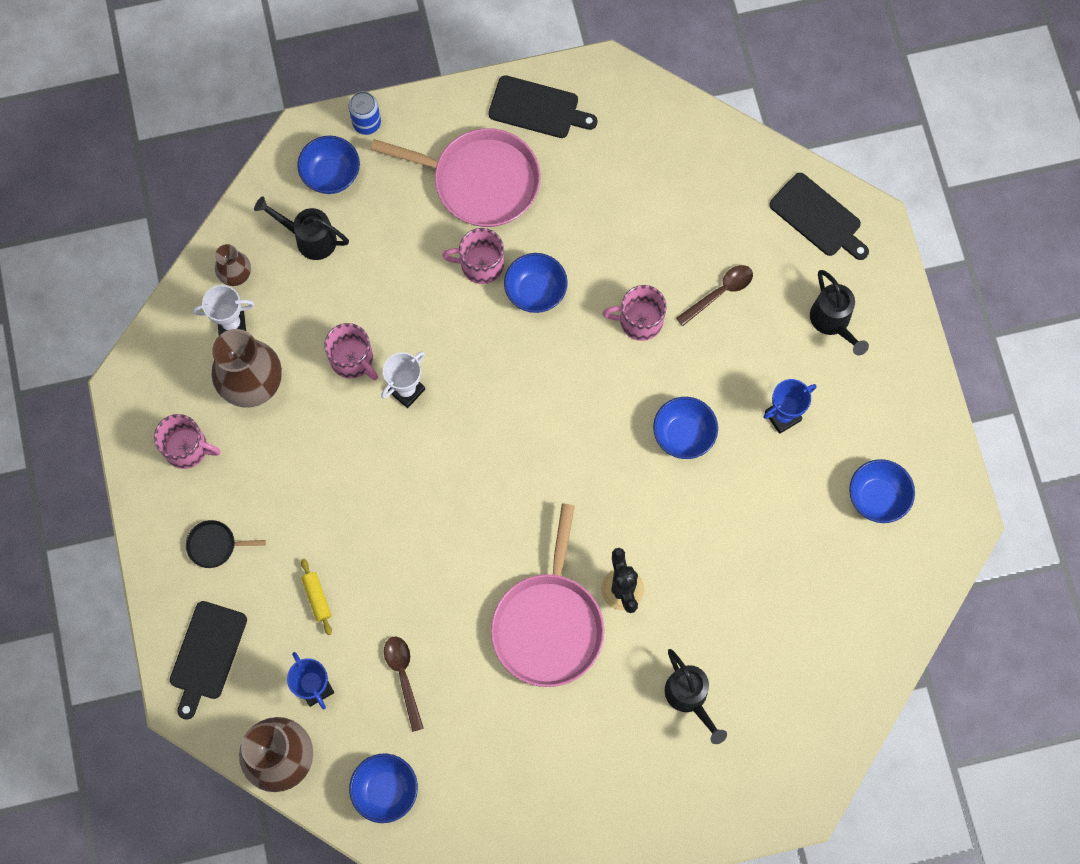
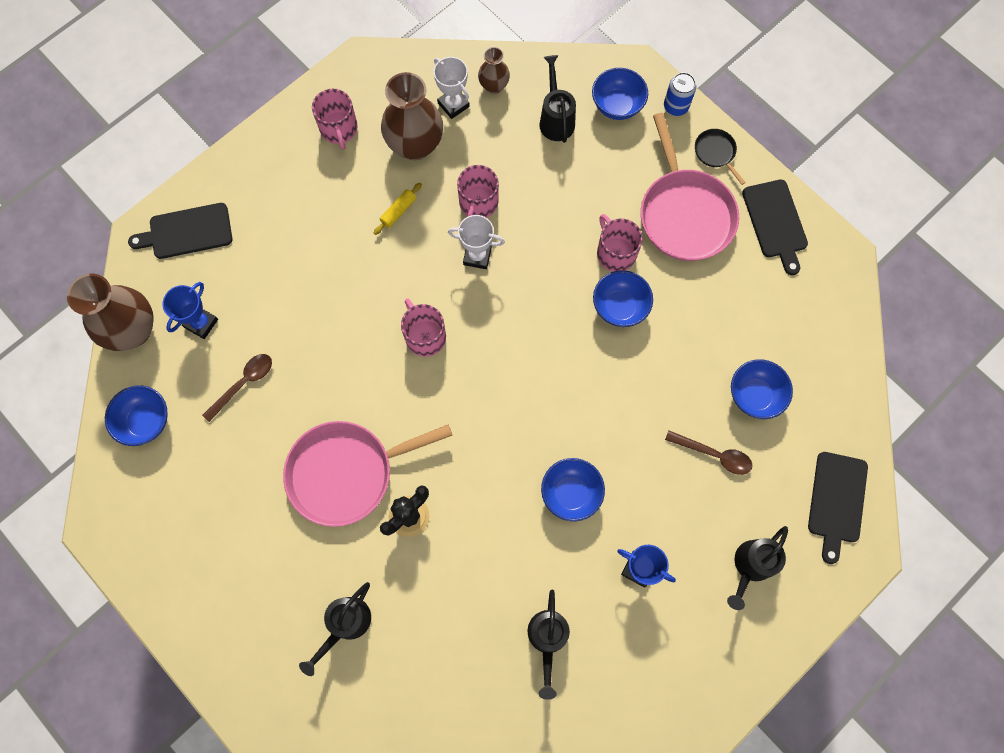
camera: 60 degrees right, 0 degrees up
black pan [186,520,266,568] -> black pan moved to [695,129,746,185]
yellow rolling pin [301,559,332,635] -> yellow rolling pin moved to [374,183,422,235]
pink mug [603,285,667,341] -> pink mug moved to [401,298,446,357]
blue bowl [849,459,915,523] -> blue bowl moved to [731,359,793,419]
none -> black watering can [528,589,570,700]

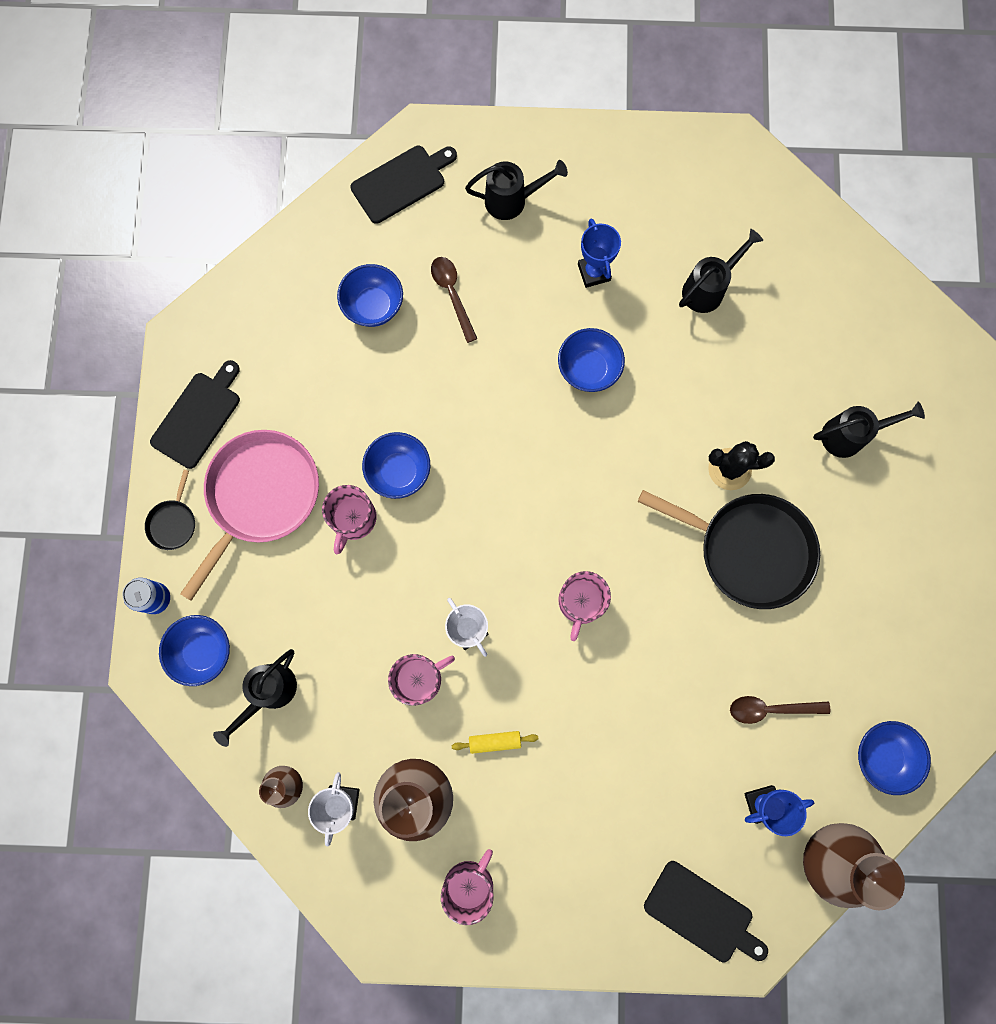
camera: 135 degrees left, 5 degrees up
pink pan [283,421,453,527] -> black pan [638,490,820,609]

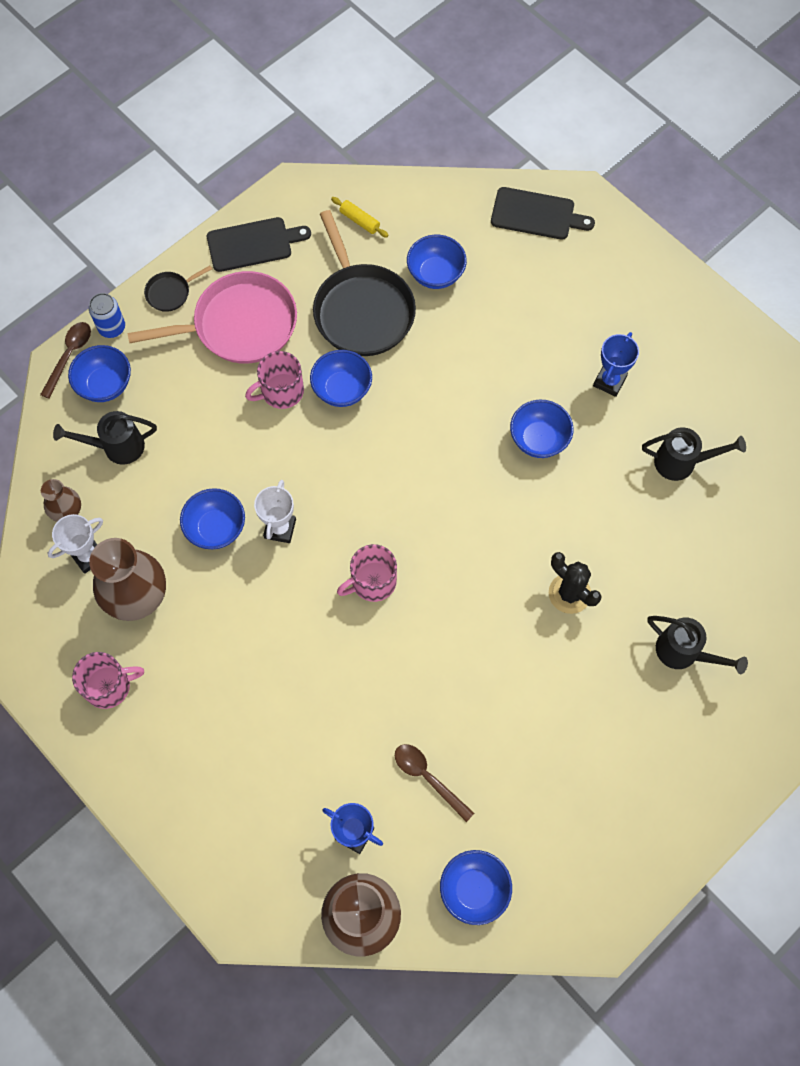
camera: 45 degrees right, 10 degrees down
pink mug [388,654,455,706] -> blue bowl [180,488,245,549]
brown spoon [431,257,478,343] -> brown spoon moved to [40,322,91,399]
yellow rolling pin [452,731,538,754] -> yellow rolling pin moved to [331,197,389,238]
black watering can [465,160,568,220] -> none
black pan [638,490,820,609] -> black pan moved to [313,210,416,356]
black cutting board [644,861,768,962] -> none

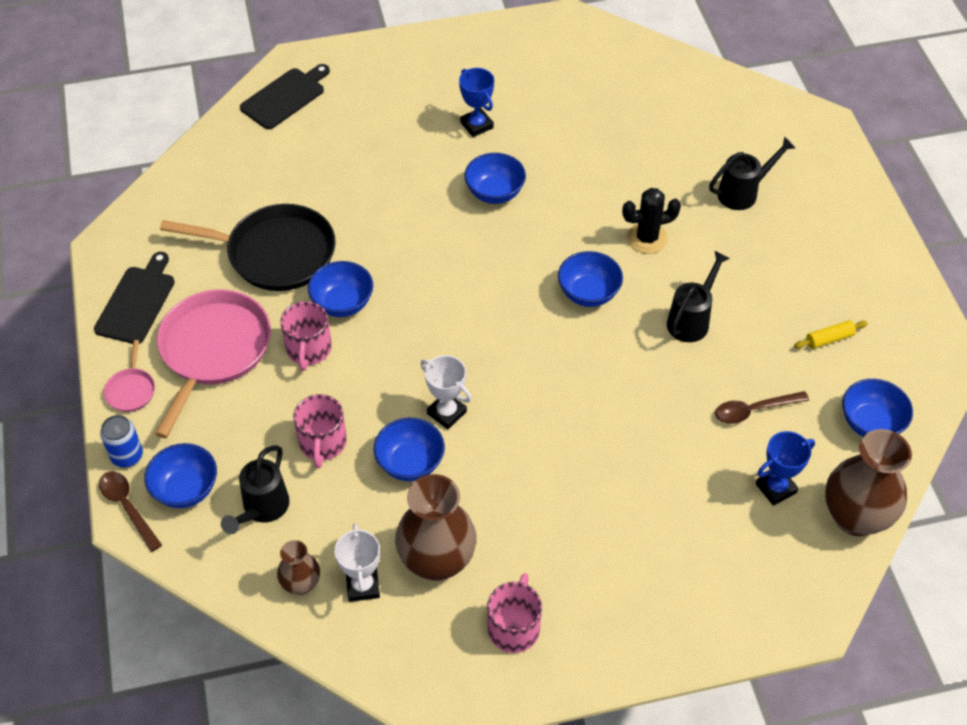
camera: 60 degrees left, 15 degrees down
black pan [144,266,212,312] -> pink pan [104,340,155,412]
yellow rolling pin [331,197,389,238] -> yellow rolling pin moved to [794,320,868,349]
pink mug [337,544,397,602] -> pink mug moved to [293,394,347,468]
blue bowl [407,235,467,289] -> blue bowl moved to [558,251,623,307]
black watering can [642,427,746,481] -> black watering can moved to [667,251,730,342]

